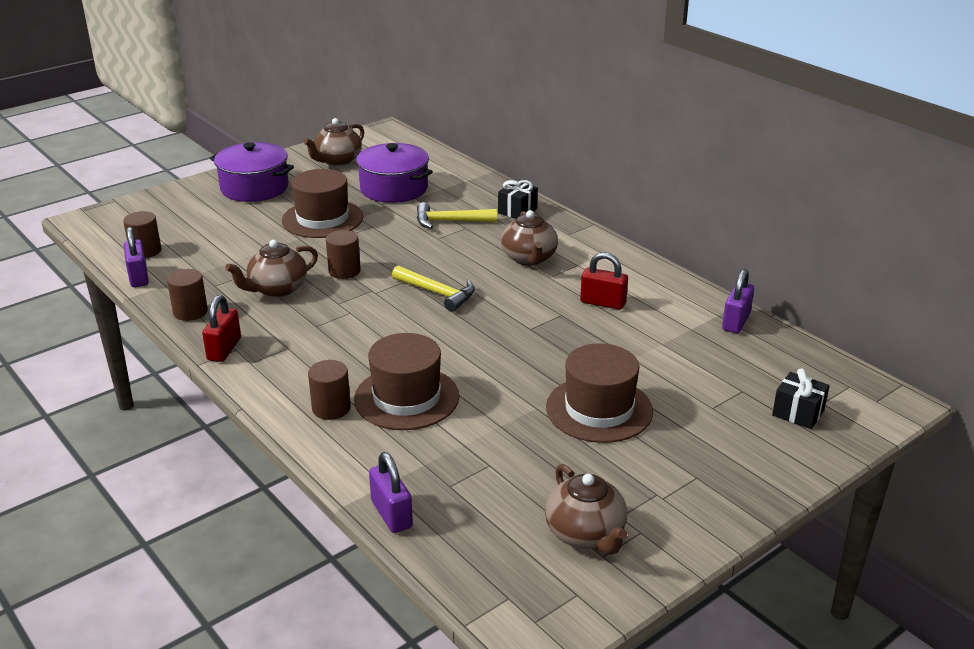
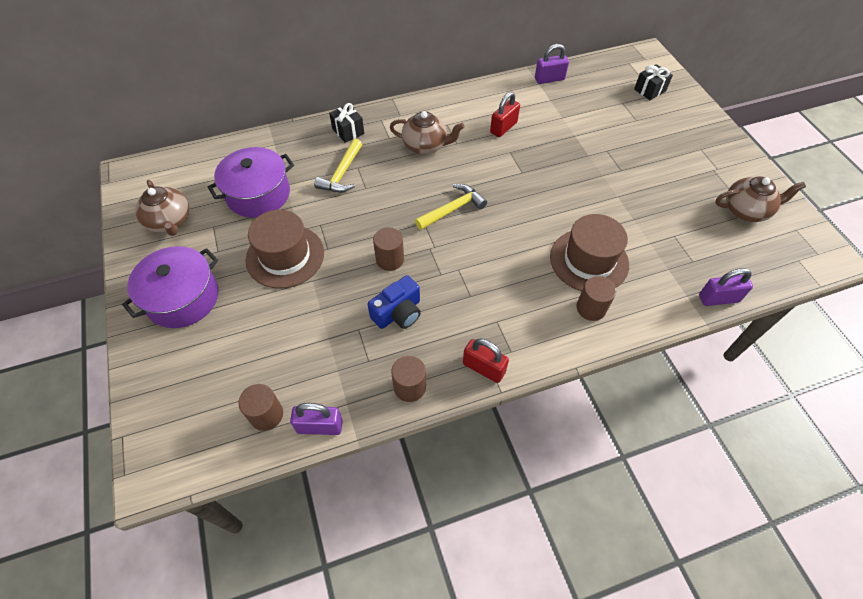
camera: 70 degrees left, 25 degrees up
brown teapot [225,240,318,297] -> blue camera [367,275,421,329]
brown hat [546,343,653,443] -> none
purple padlock [722,269,754,333] -> purple padlock turned 60 degrees counterclockwise [535,44,569,84]

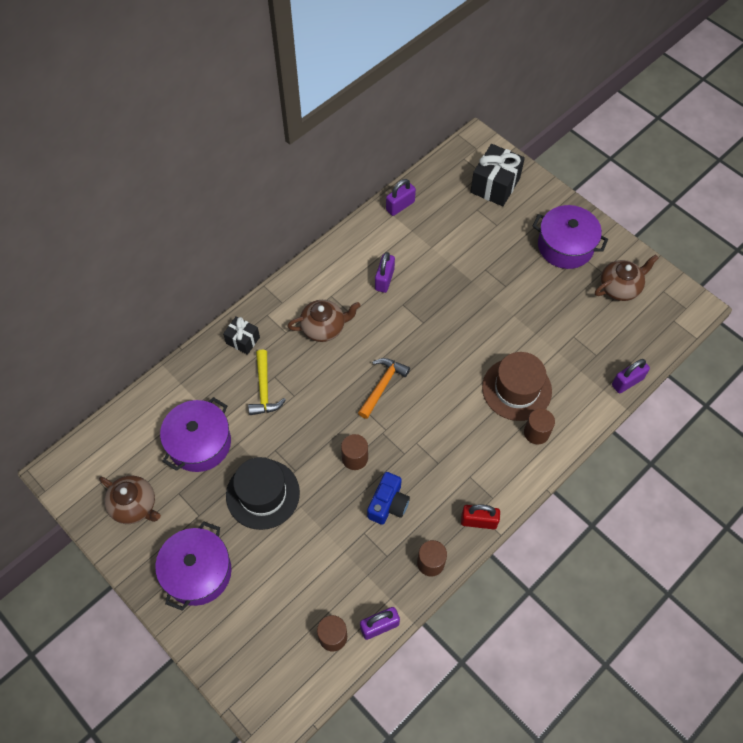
camera: 25 degrees left, 5 degrees up
brown hat [245,210,324,289] -> black hat [226,457,300,530]
yellow hammer [415,184,487,230] -> orange hammer [358,358,410,419]
red padlock [490,92,520,137] -> purple padlock [375,252,395,293]
black gift [634,64,673,100] -> black gift [470,144,525,206], size x1.72
none -> purple pot [532,205,608,269]

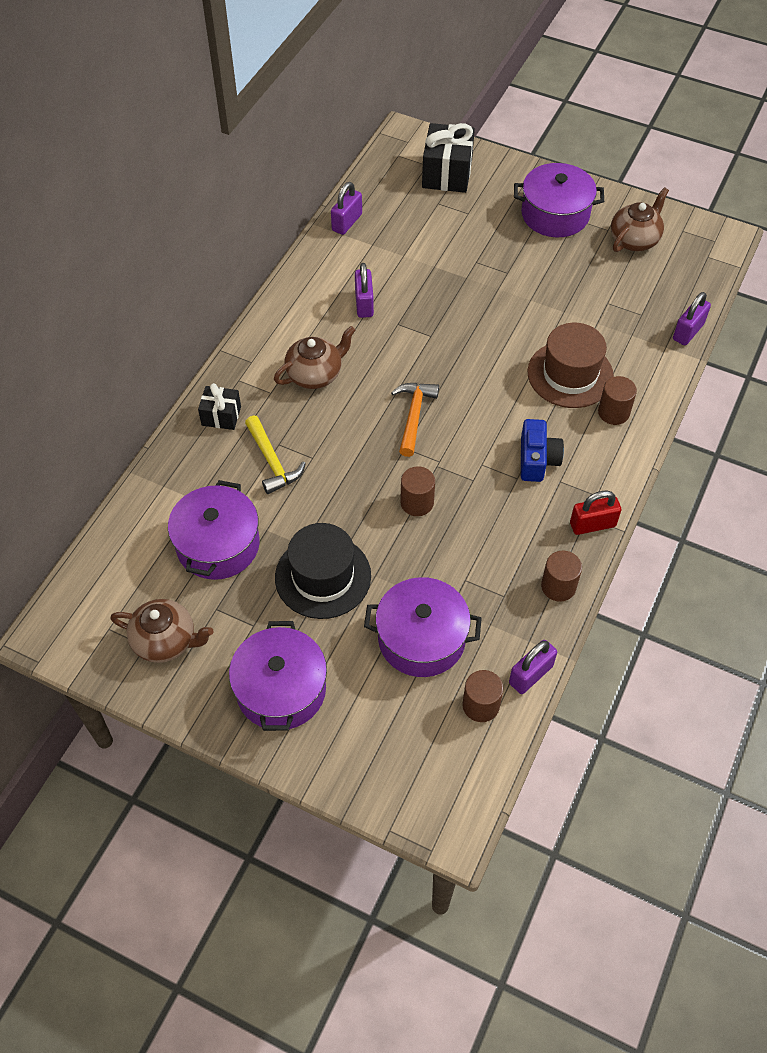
camera: 20 degrees left, 5 degrees down
blue camera [367,472,410,525] -> blue camera moved to [521,419,564,482]
none -> purple pot [364,577,482,677]

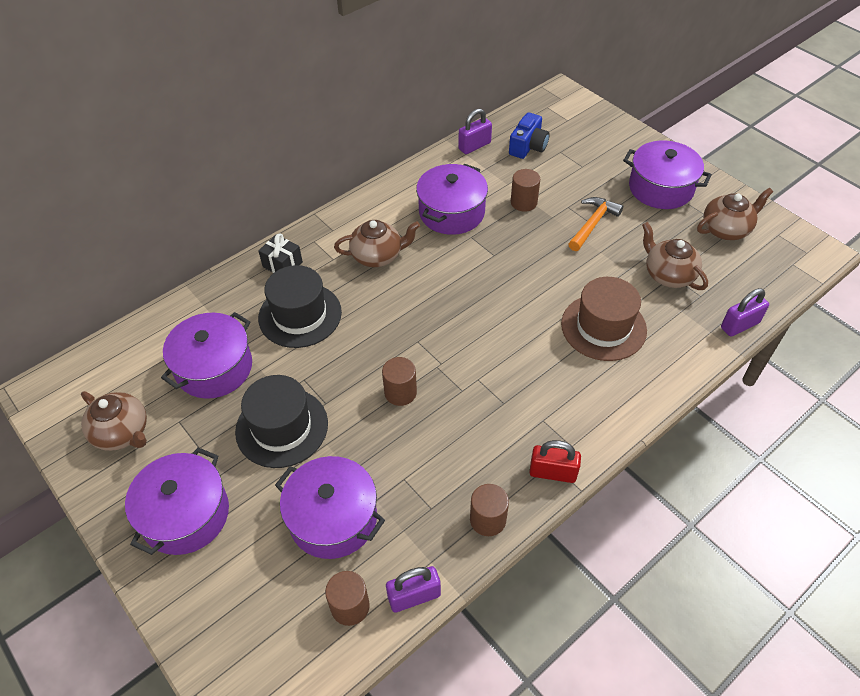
camera: 25 degrees right, 5 degrees down
yellow hammer [245,416,306,494] -> black hat [258,265,342,348]
purple padlock [355,263,374,318] -> purple pot [416,164,488,235]
orange hammer [391,383,439,457] -> orange hammer moved to [568,197,623,251]
black gift [422,123,475,193] -> none
blue camera [521,419,564,482] -> blue camera moved to [509,112,550,159]
brown cylinder [598,376,637,425] -> brown cylinder moved to [511,169,540,212]
none -> brown teapot [642,222,708,290]

